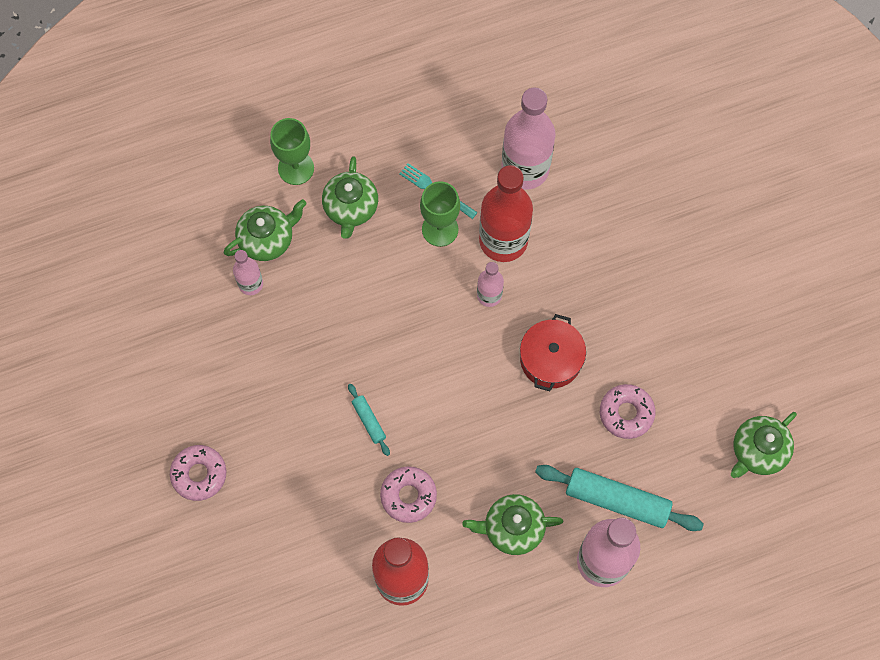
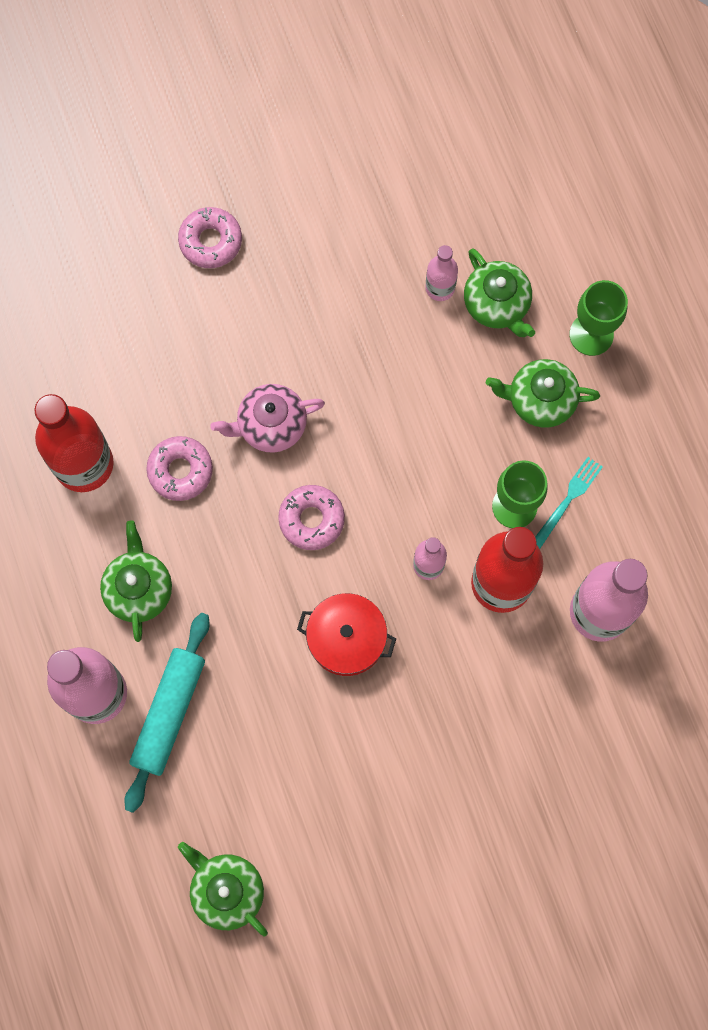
camera: 90 degrees right, 5 degrees up
turquoise rolling pin [348,384,390,456] -> pink teapot [210,384,325,453]
pink donut [600,384,655,439] -> pink donut moved to [278,485,345,550]

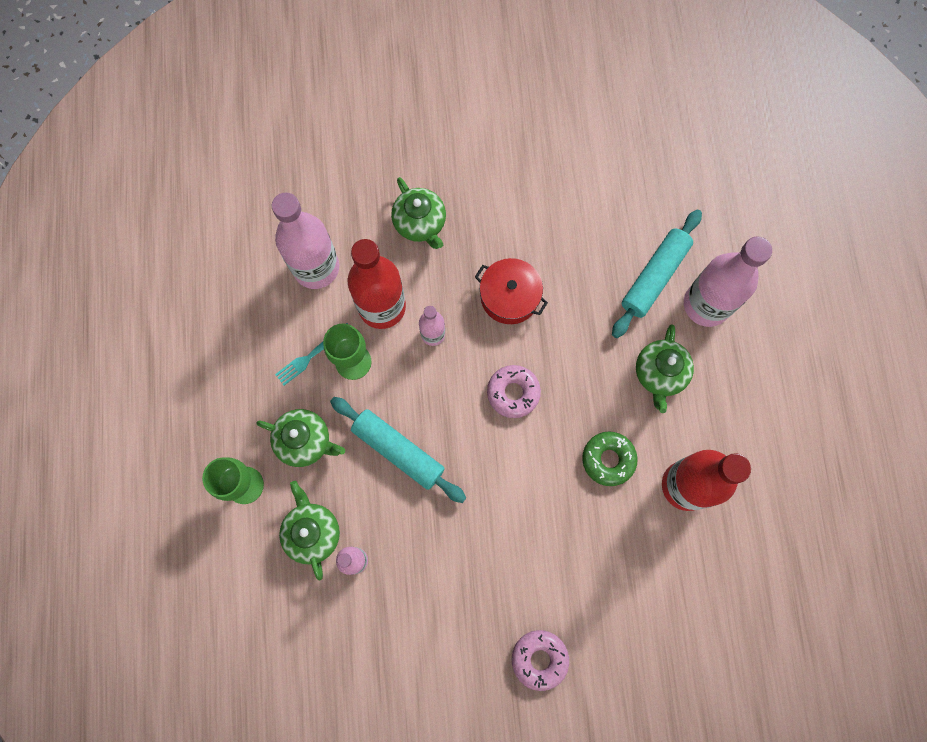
camera: 165 degrees left, 0 degrees up
pink donut [146,436,213,501] -> green donut [582,431,638,486]
green teapot [178,842,268,936] -> green teapot moved to [391,177,446,249]
pink teapot [210,384,325,453] -> none
none -> turquoise rolling pin [330,397,466,503]

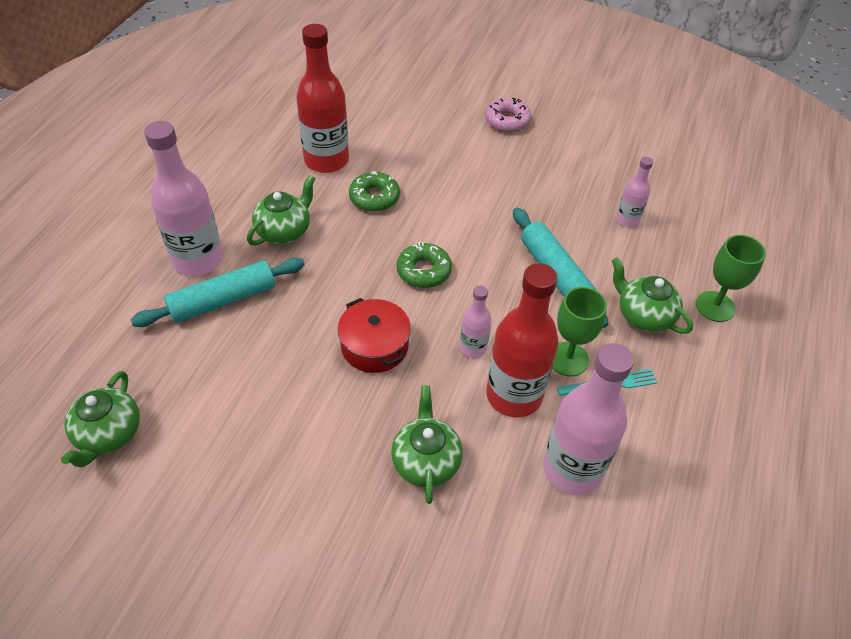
camera: 155 degrees left, 25 degrees down
green teapot [279,481,340,581] -> green teapot moved to [61,371,140,467]
pink donut [487,365,541,418] -> green donut [397,242,452,288]

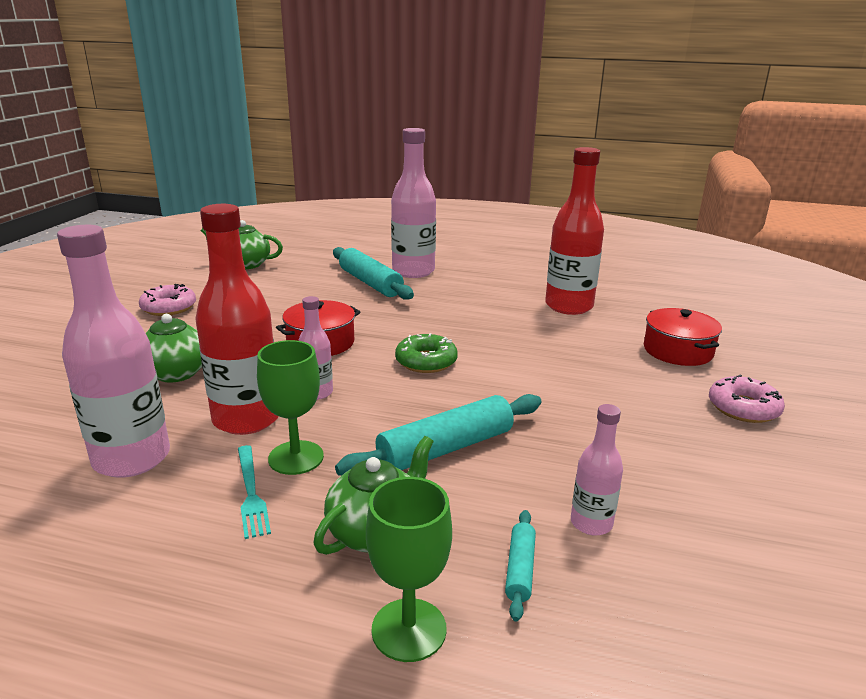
camera: 85 degrees right, 25 degrees down
green teapot [247,175,315,246] -> none
green donut [349,171,400,212] -> none
none -> pink donut [139,284,196,316]
none -> turquoise rolling pin [505,510,536,622]
none -> red pot [644,308,722,366]

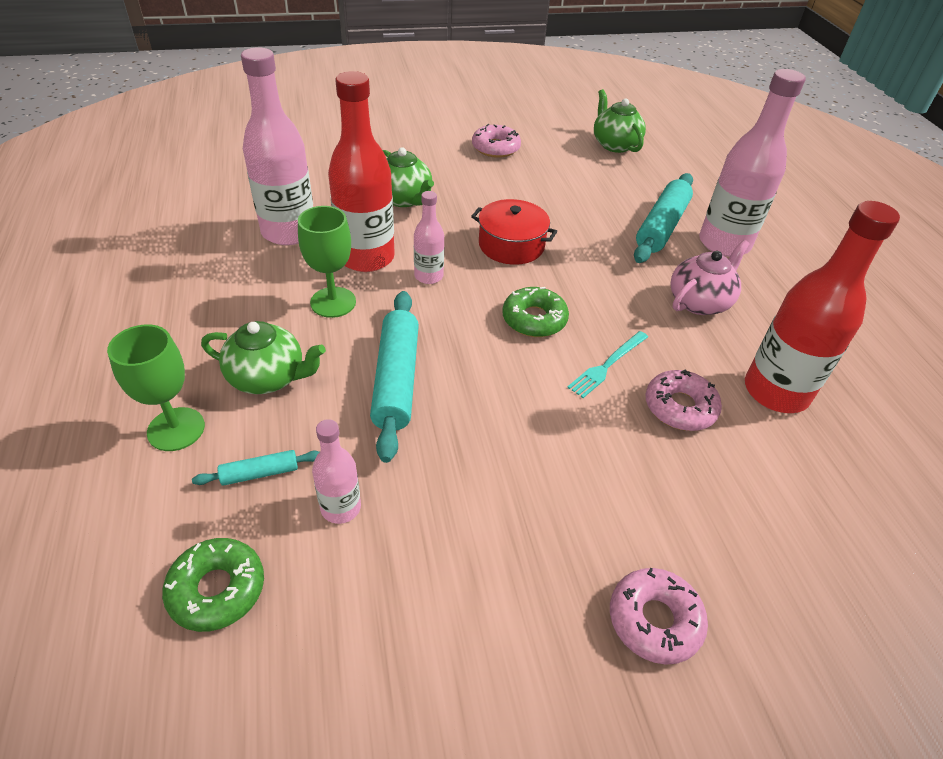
camera: 60 degrees right, 20 degrees up
turquoise fork [238,445,271,539] -> turquoise fork moved to [567,331,648,398]
turquoise rolling pin [335,394,542,476] -> turquoise rolling pin turned 60 degrees clockwise [370,291,419,463]
red pot [644,308,722,366] -> none
none -> green donut [162,538,264,632]
none -> pink donut [646,370,722,431]
none -> pink teapot [671,240,749,315]

